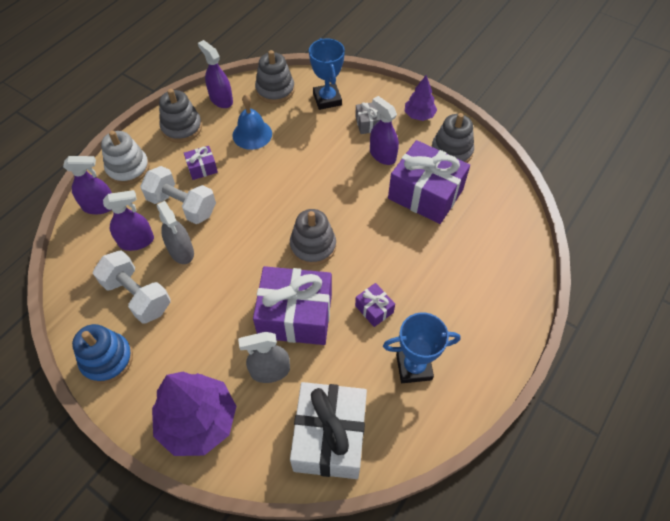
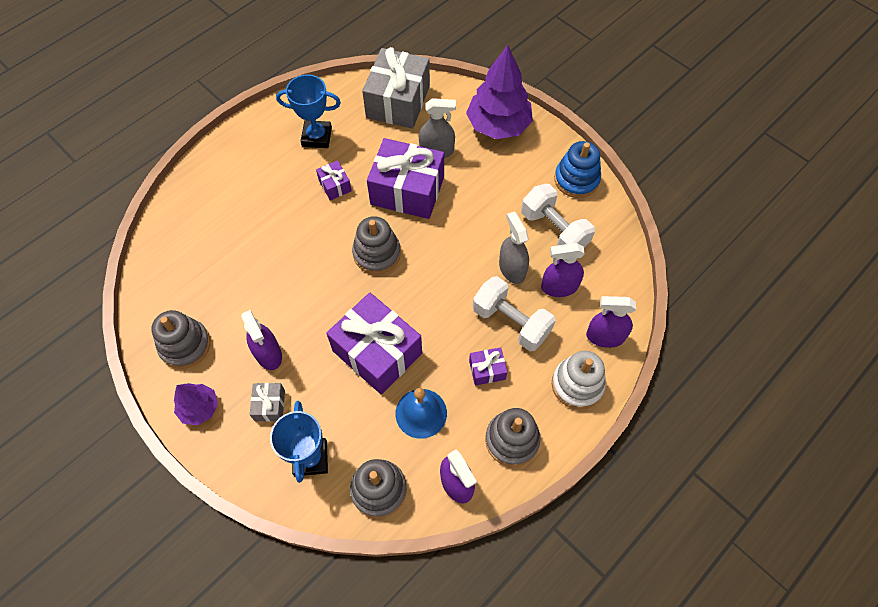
camera: 170 degrees left, 5 degrees up
white gift [290,382,367,479] -> grey gift [362,47,430,129]
purple gift [388,140,470,224] -> purple gift moved to [326,292,422,395]

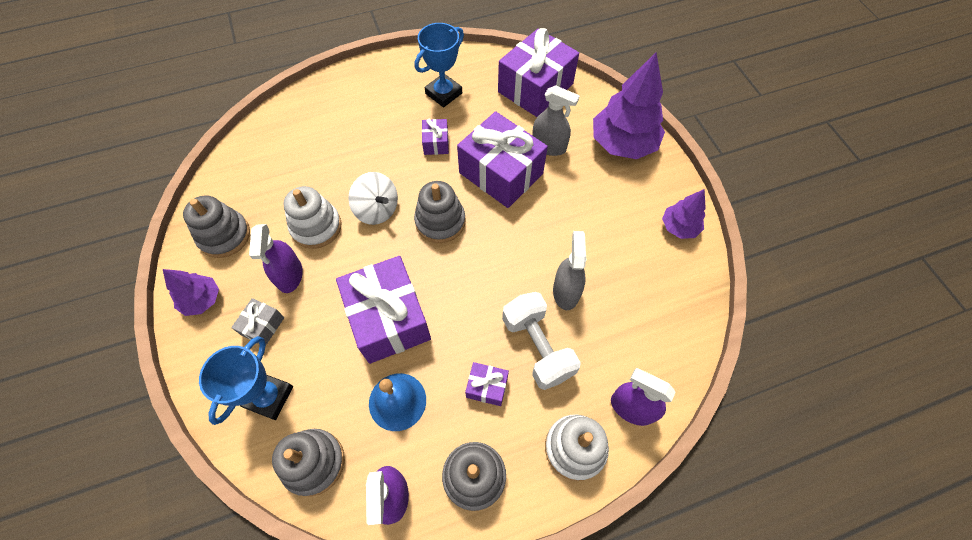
camera: 25 degrees right, 0 degrees up
blue trophy [276,75,341,148] -> blue trophy turned 75 degrees counterclockwise [415,23,464,107]
grey gift [362,47,430,129] -> purple gift [498,28,579,117]
white dumbbell [521,184,595,248] -> none
purple spray bottle [541,243,585,297] -> none
blue stacking toy [554,141,601,198] -> purple tree [662,189,706,239]
none -> white stacking toy [283,186,341,249]
none -> white spinning top [348,172,398,225]

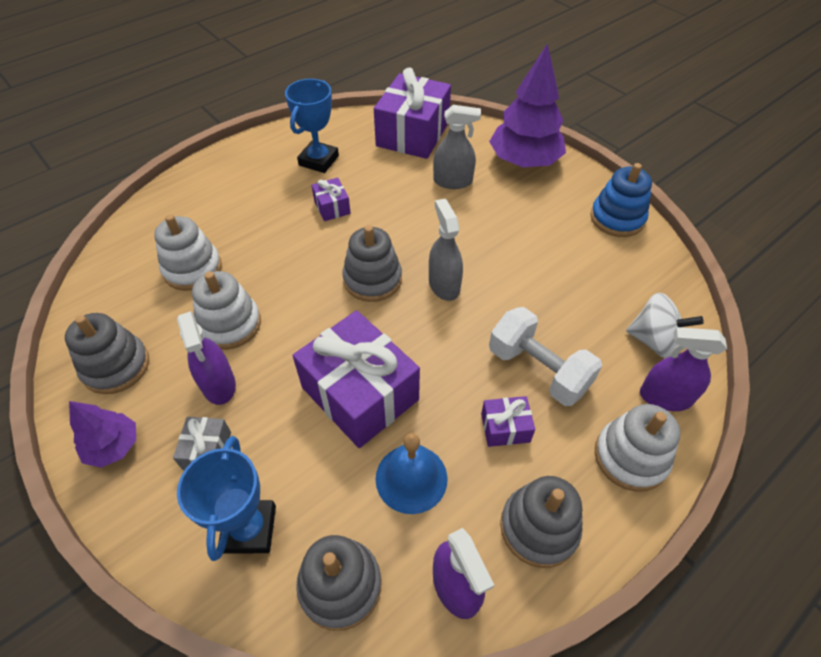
camera: 20 degrees left, 10 degrees down
white spinning top [348,172,398,225] -> white spinning top moved to [626,293,704,358]
purple gift [457,111,548,208] -> none
grey spray bottle [553,231,586,310] -> grey spray bottle moved to [429,199,463,301]
purple tree [662,189,706,239] -> blue stacking toy [590,163,652,237]
none -> white stacking toy [154,214,222,291]

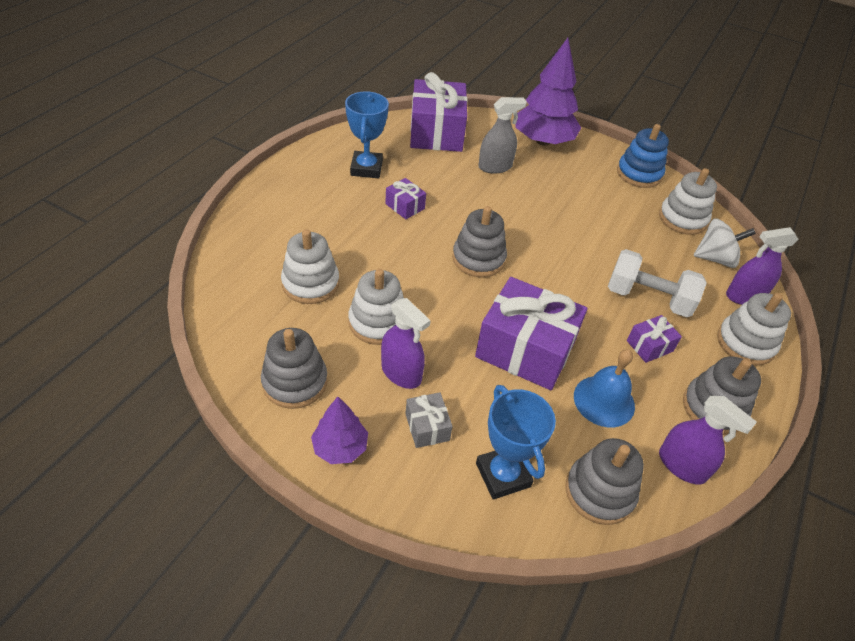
camera: 25 degrees left, 5 degrees down
grey spray bottle [429,199,463,301] -> none
none -> white stacking toy [659,168,717,235]

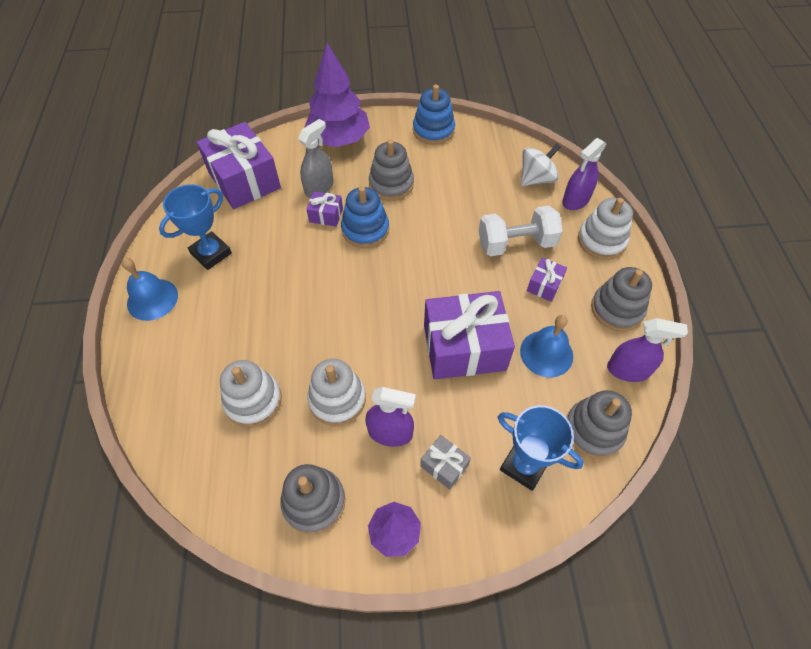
camera: 30 degrees left, 10 degrees up
blue trophy [345,91,389,179] -> blue trophy turned 75 degrees clockwise [159,184,232,270]
purple gift [385,178,426,219] -> purple gift moved to [306,191,343,227]
grey stacking toy [452,206,507,277] -> grey stacking toy moved to [369,139,414,201]
white stacking toy [659,168,717,235] -> none
none -> blue bell [121,258,178,321]
none -> blue stacking toy [341,186,389,248]

